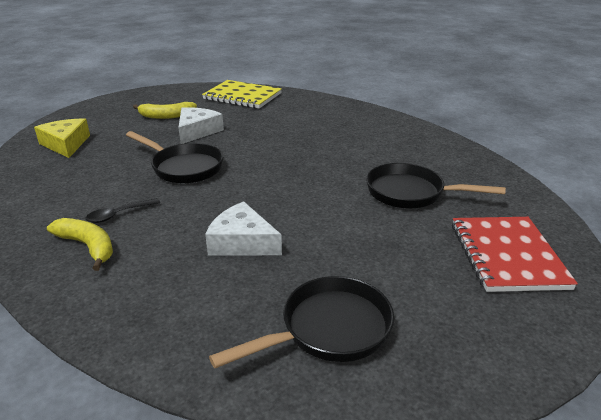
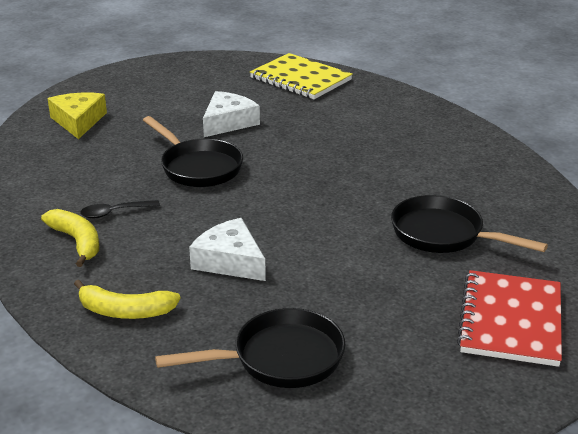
camera: 15 degrees right, 0 degrees up
yellow banana [133,102,197,119] -> yellow banana moved to [74,279,181,319]

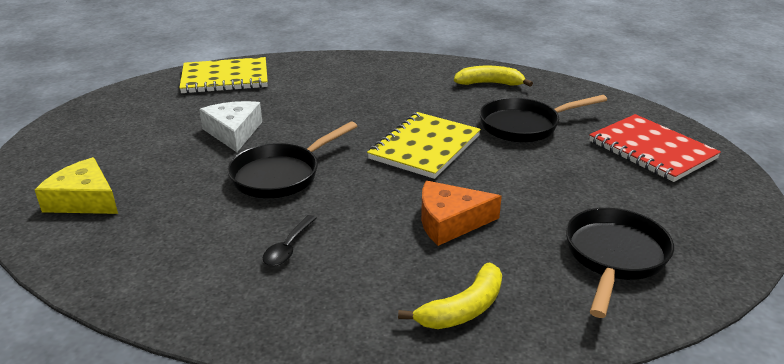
camera: 50 degrees left, 0 degrees up
yellow banana [41,209,99,267] -> yellow banana moved to [454,66,533,86]
black pan [143,116,243,187] -> black pan turned 135 degrees clockwise [227,121,357,198]
white cheese [189,218,266,281] -> orange cheese [421,181,502,246]
none -> yellow notebook [367,112,481,179]

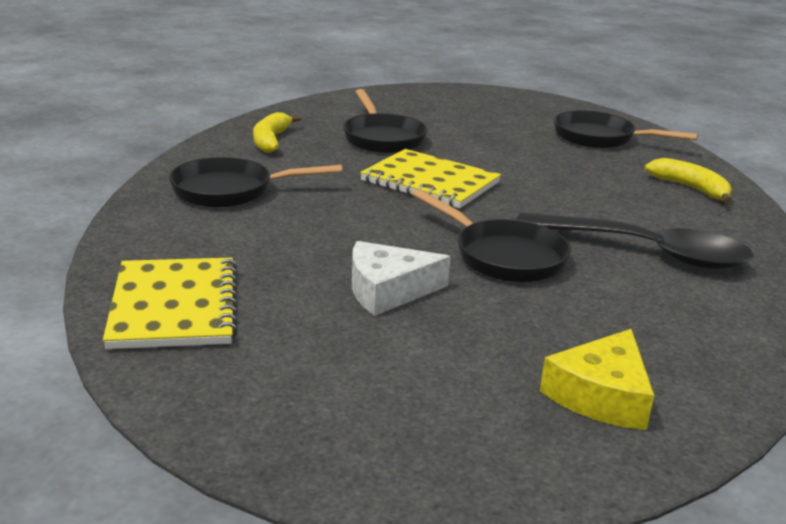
camera: 90 degrees left, 5 degrees down
black spoon [263,215,317,266] -> black spoon [516,213,754,269], size x2.37
orange cheese [421,181,502,246] -> none
red notebook [589,114,721,182] -> none
none -> black pan [169,157,342,207]

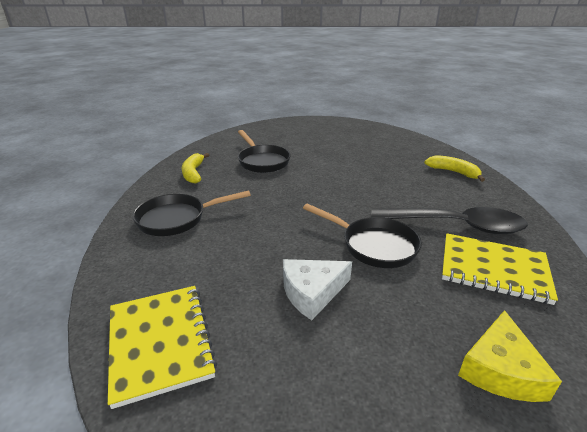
camera: 10 degrees left, 5 degrees up
yellow notebook [360,149,501,208] -> yellow notebook moved to [442,233,558,305]
black pan [554,110,698,148] -> none

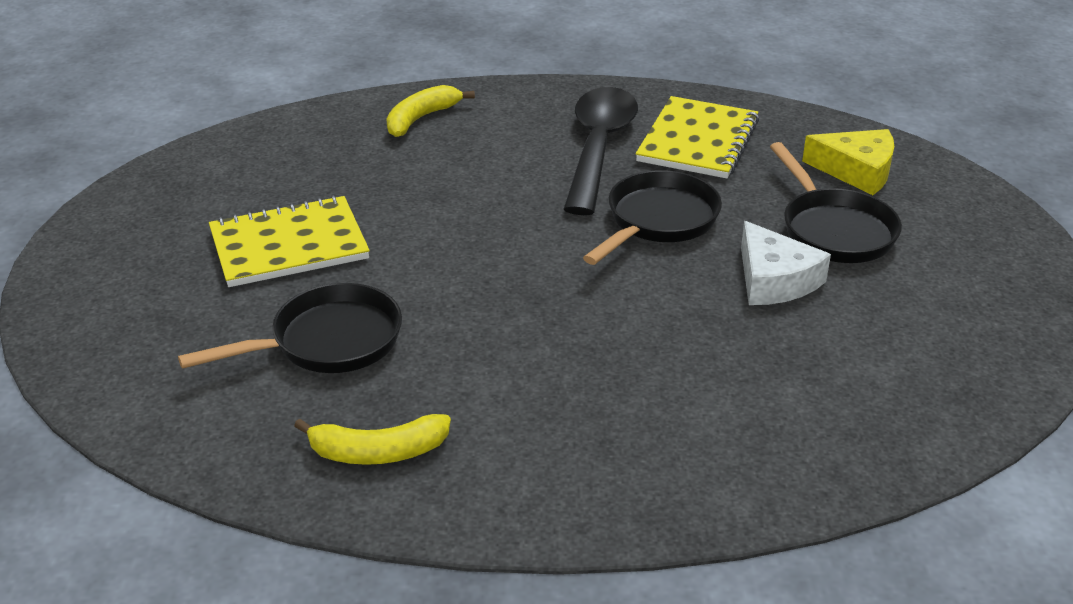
camera: 90 degrees left, 5 degrees up
yellow notebook [108,286,217,409] -> yellow notebook moved to [209,195,370,287]
black pan [133,190,251,236] -> black pan moved to [770,142,902,263]

